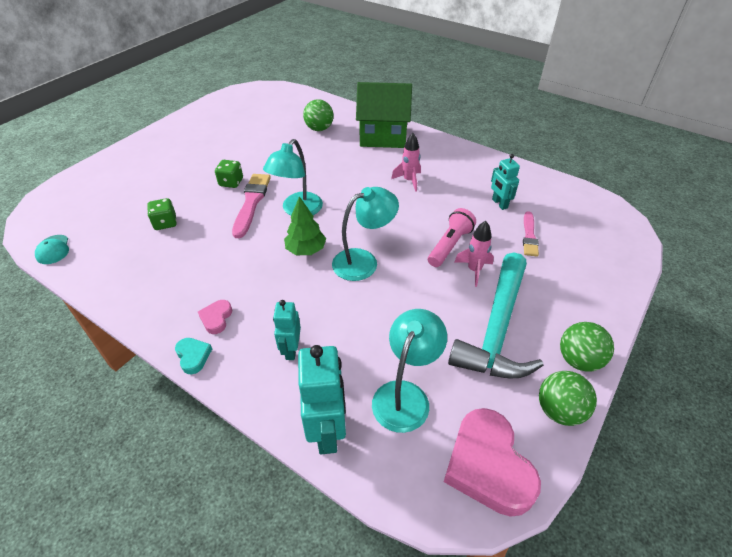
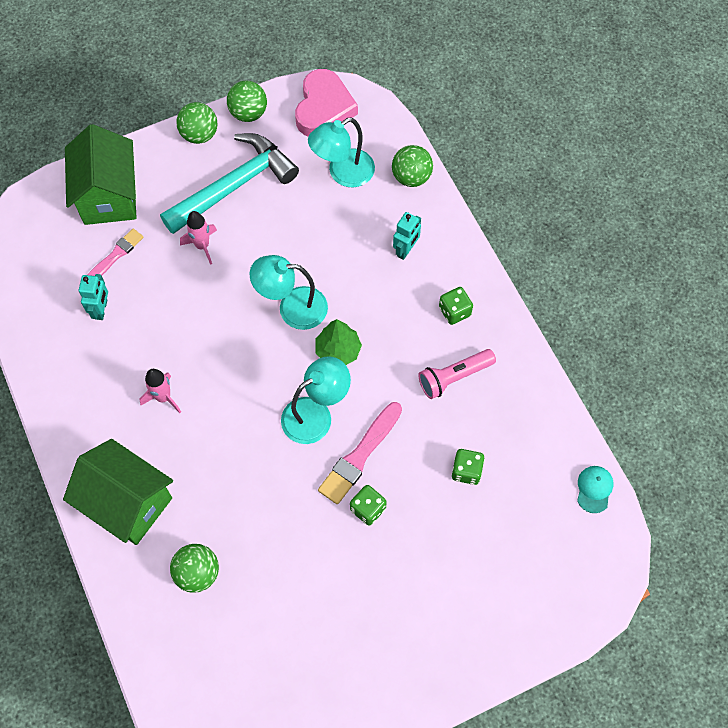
camera: 150 degrees left, 20 degrees up
turquoise heart [175,338,212,374] -> none
pink heart [198,300,232,334] -> green dice [439,287,473,325]
turquoise robot [298,345,346,454] -> green ball [392,145,433,187]
pink flashlight [428,208,476,267] -> pink flashlight moved to [418,349,496,399]
none -> green house [65,124,137,225]

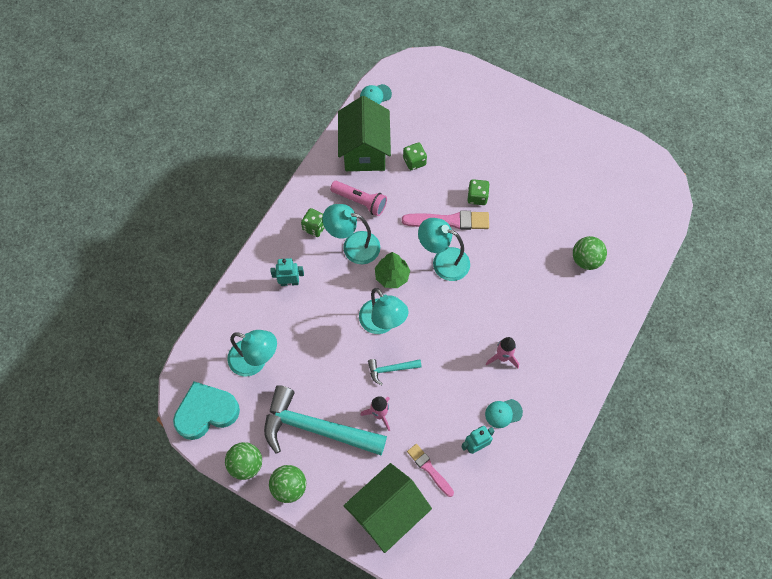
camera: 125 degrees left, 0 degrees up
green house [63,439,173,545] -> green house moved to [338,96,391,171]
pink brush [88,228,144,276] -> pink brush turned 45 degrees clockwise [407,444,454,497]
pink heart [295,69,358,137] -> turquoise heart [173,381,240,440]
green ball [392,145,433,187] -> none
none -> turquoise lamp [322,204,380,264]
none -> turquoise hammer [368,359,422,386]
none -> turquoise cap [485,399,523,428]

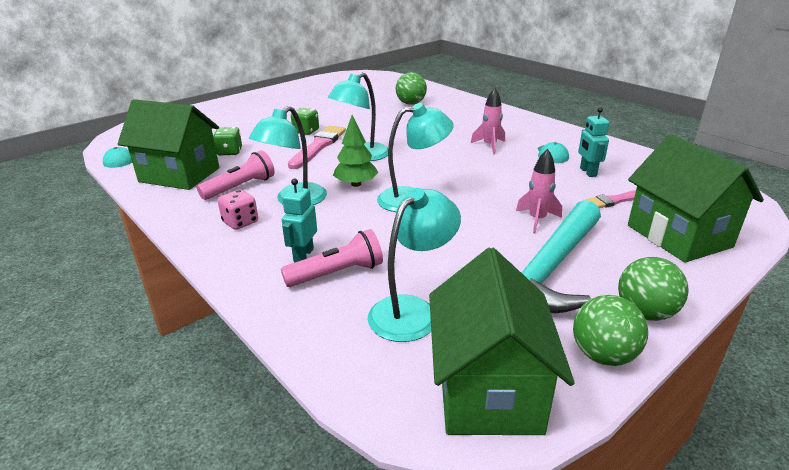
camera: 70 degrees left, 35 degrees down
turquoise heart [173,381,240,440] -> green house [429,248,575,435]
green dice [301,208,325,237] -> pink dice [218,189,258,230]
turquoise hammer [368,359,422,386] -> none
none -> pink flashlight [281,229,383,287]

